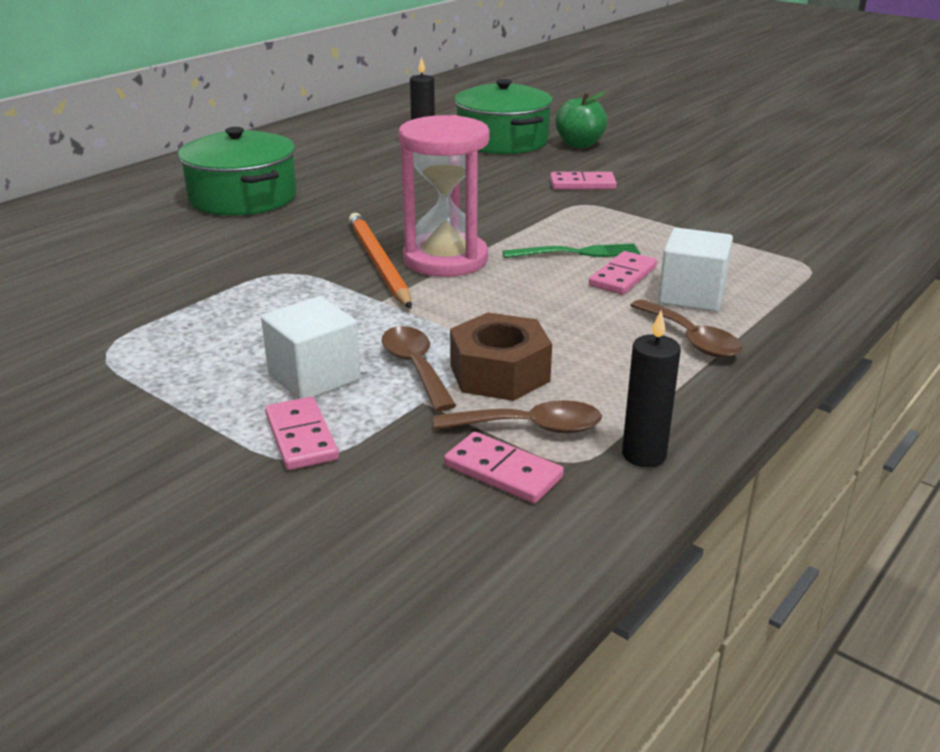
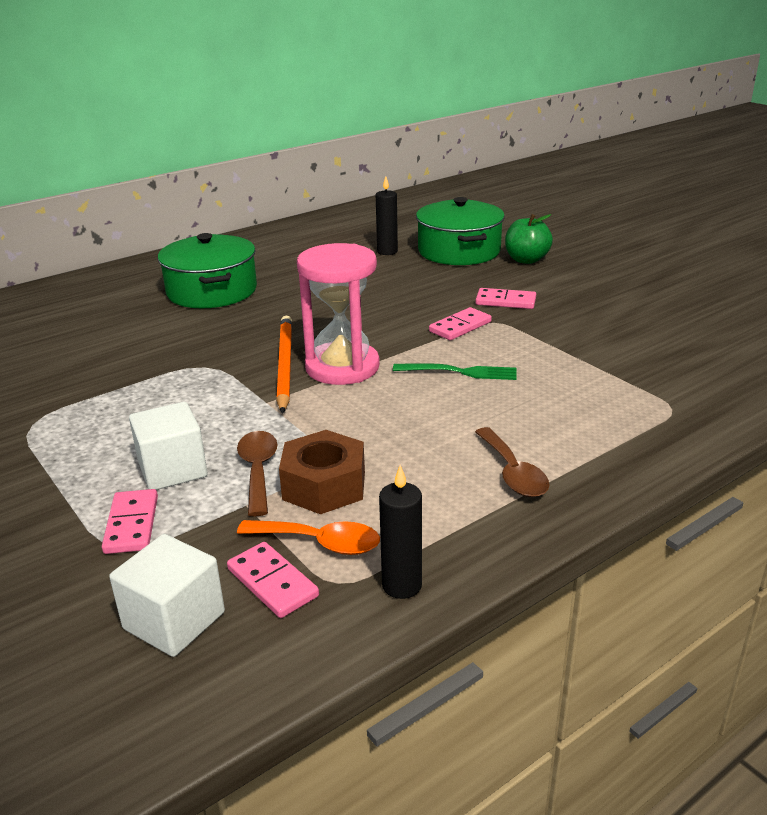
camera: 15 degrees right, 0 degrees up
brown spoon [433,400,602,433] -> orange spoon [237,520,380,555]
pink domino [589,251,657,295] -> pink domino moved to [429,307,492,340]
white cube [658,228,733,312] -> white cube moved to [109,534,225,657]

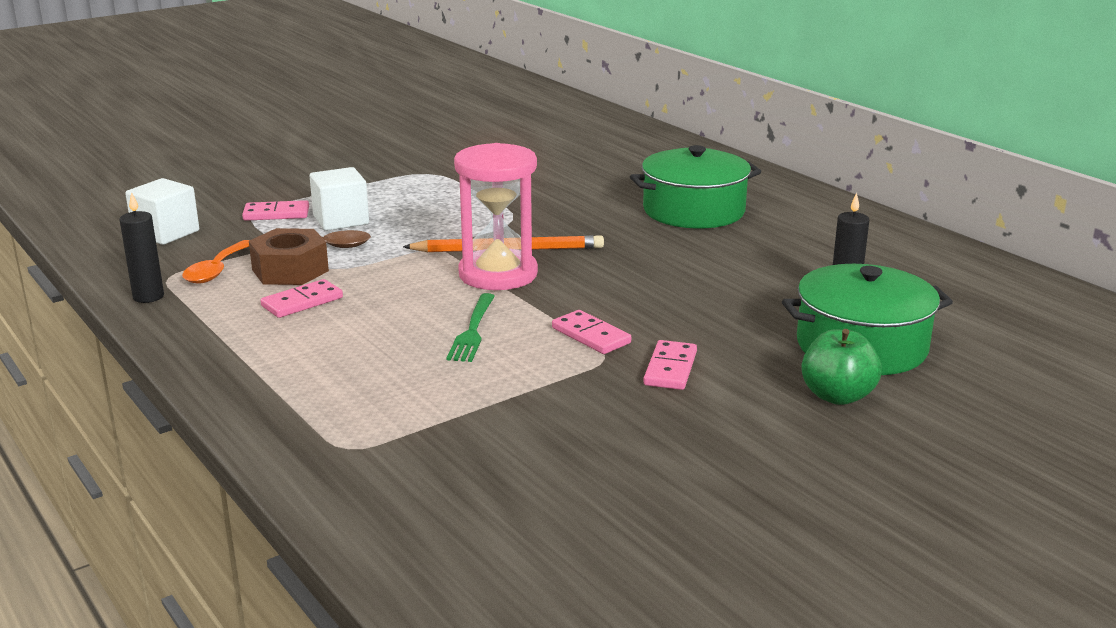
camera: 90 degrees right, 5 degrees down
pink domino [227,542,319,618] -> pink domino moved to [260,279,343,318]
brown spoon [475,427,549,497] -> none

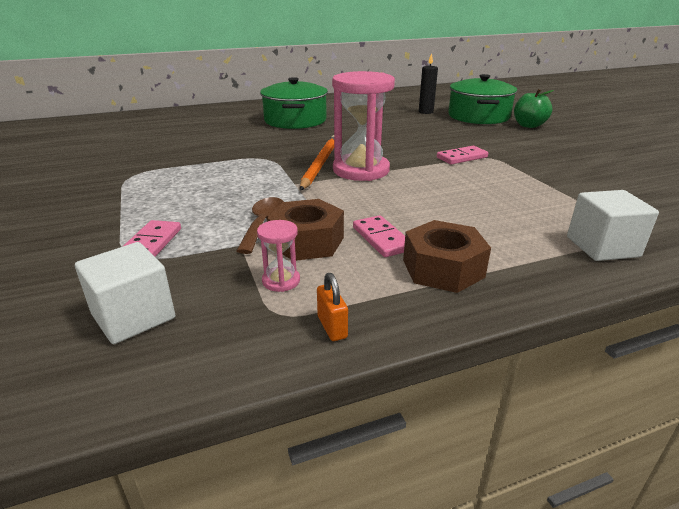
camera: 75 degrees left, 5 degrees up
black candle [119,192,164,303] -> orange padlock [317,273,348,341]
orange spoon [182,240,249,284] -> pink hourglass [257,220,300,292]
white cube [310,167,369,231] -> white cube moved to [567,190,659,261]
green fork [446,293,495,362] -> none
pink domino [643,340,697,390] -> none
none -> brown nut [403,220,491,293]

